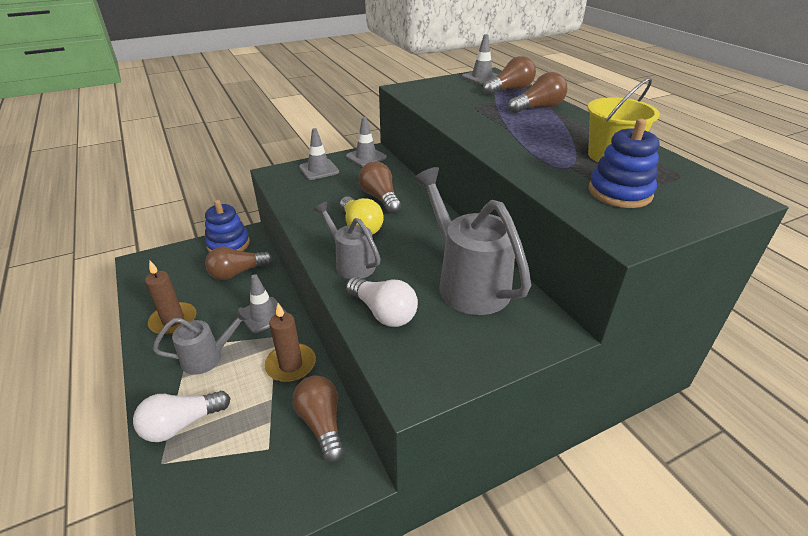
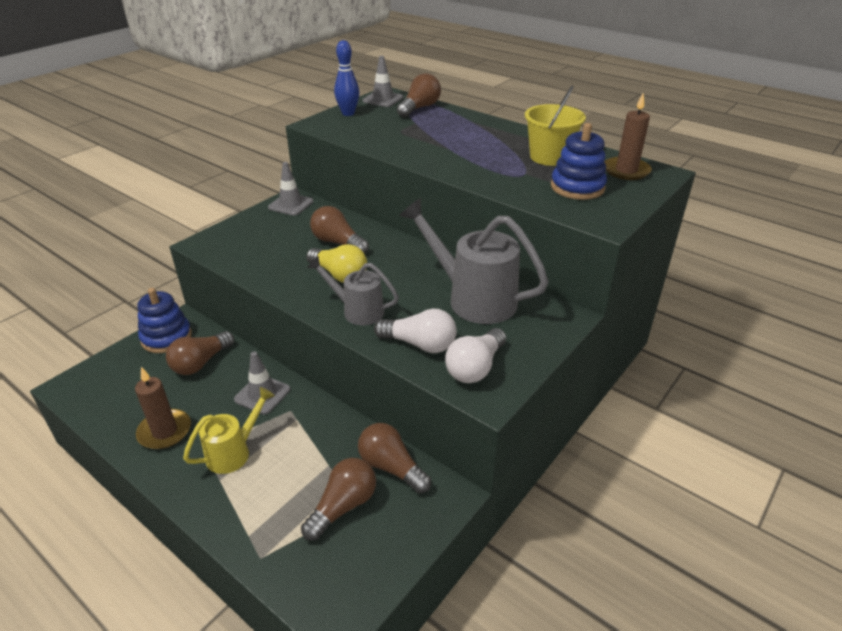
camera: 25 degrees left, 0 degrees up
white light bulb [133,391,230,442] -> white light bulb moved to [445,328,506,383]
grey watering can [153,307,251,375] -> yellow watering can [183,387,275,474]
brown candle [264,303,316,382] -> brown candle moved to [604,94,652,180]
grey traffic cone [299,128,339,180] -> none
brown light bulb [508,72,567,113] -> brown light bulb moved to [301,458,376,541]
none -> blue bowling pin [334,40,359,116]

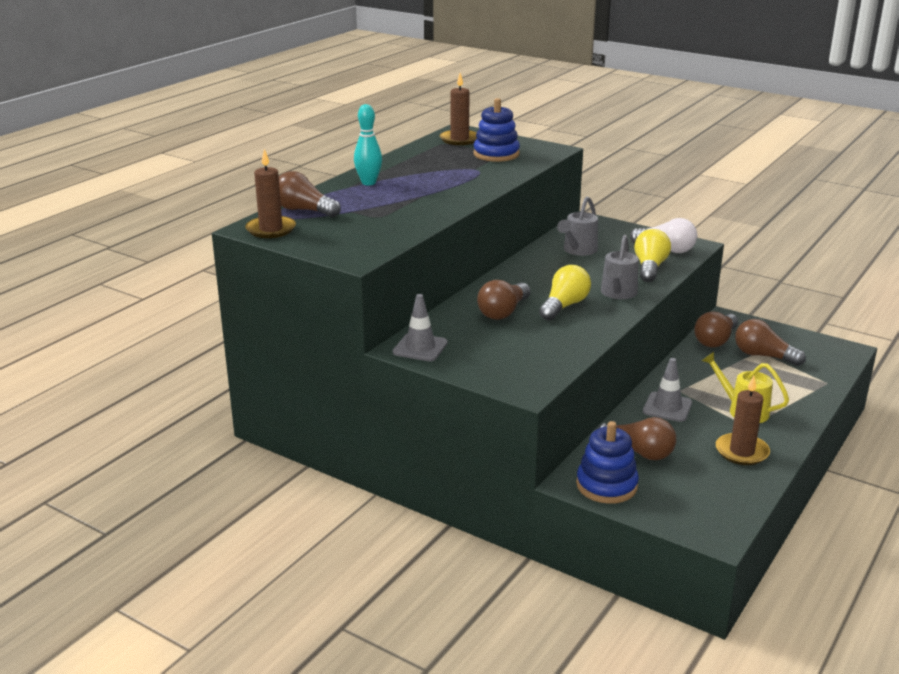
camera: 95 degrees left, 10 degrees down
blue bowling pin [334,40,359,116] -> none
grey traffic cone [362,56,404,107] -> brown candle [245,149,296,238]
white light bulb [374,308,457,353] -> yellow light bulb [634,229,671,282]
grey watering can [399,198,549,324] -> grey watering can [557,196,598,256], size x0.58
yellow bucket [525,85,586,166] -> none
none -> turquoise bowling pin [354,104,382,186]

